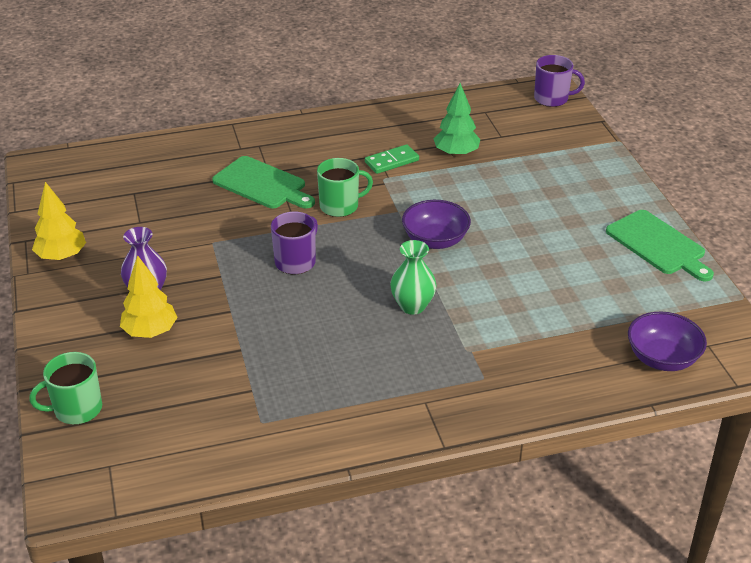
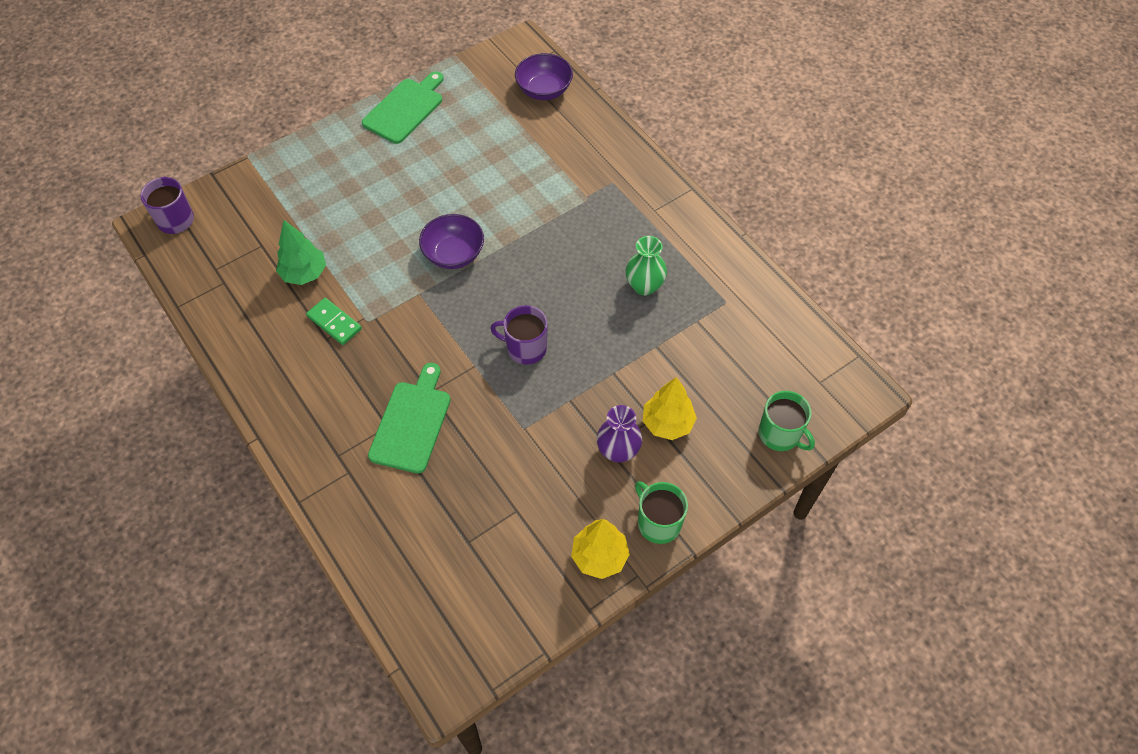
camera: 110 degrees left, 20 degrees up
green mug [317,158,373,217] -> green mug moved to [635,481,688,544]
green vase [390,240,436,315] -> green vase moved to [626,236,667,296]

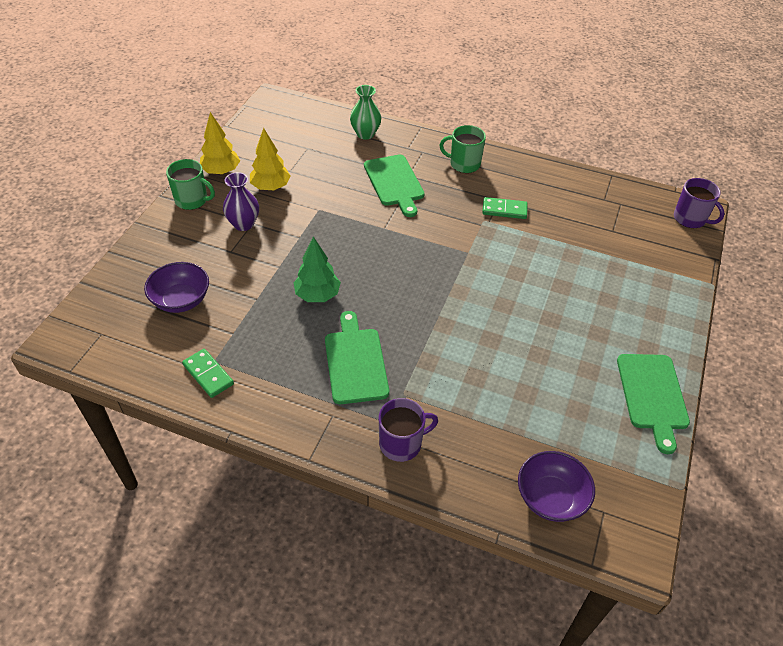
camera: 145 degrees right, 10 degrees down
green tree [276,220,326,285] -> green tree moved to [294,236,341,302]
purple bowl [419,214,484,269] -> purple bowl moved to [144,262,209,313]
purple mug [490,305,547,365] -> purple mug moved to [379,398,438,462]
green vase [626,236,667,296] -> green vase moved to [350,85,381,140]
yellow tree [643,377,697,440] -> yellow tree moved to [250,128,291,191]
green mug [759,391,815,451] -> green mug moved to [440,125,486,173]
none -> green domino [182,349,234,398]
none -> green cutting board [325,311,389,404]

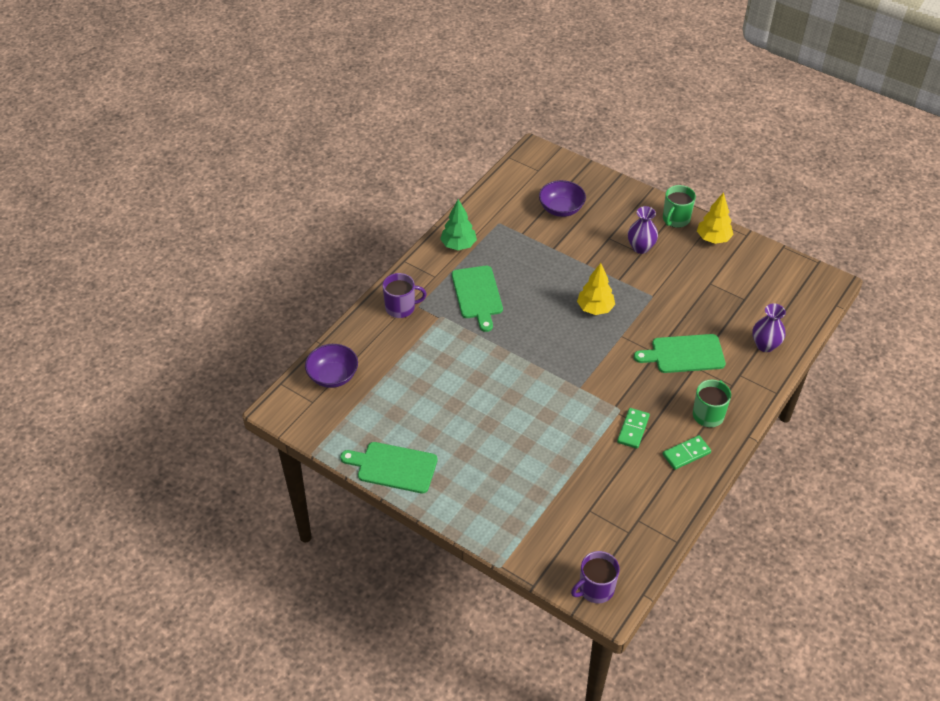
camera: 105 degrees right, 0 degrees up
green domino [182,349,234,398] -> green domino moved to [663,435,711,470]
yellow tree [250,128,291,191] -> yellow tree moved to [577,263,615,315]
green tree [294,236,341,302] -> green tree moved to [440,199,477,250]
green cutting board [325,311,389,404] -> green cutting board turned 75 degrees clockwise [452,266,503,332]
green vase [350,85,381,140] -> purple vase [752,303,786,352]
purple mug [379,398,438,462] -> purple mug turned 90 degrees counterclockwise [383,273,427,318]

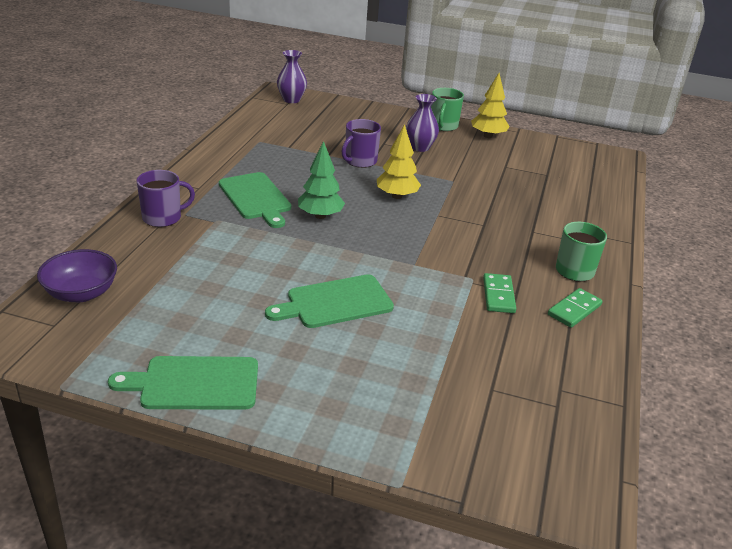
camera: 20 degrees left, 15 degrees down
green tree [440,199,477,250] -> green tree moved to [298,141,345,219]
purple bowl [539,180,586,217] -> none
purple mug [571,551,620,603] -> purple mug moved to [341,119,381,168]
green cutting board [634,334,726,373] -> green cutting board moved to [265,274,394,328]
purple vase [752,303,786,352] -> purple vase moved to [277,50,307,103]

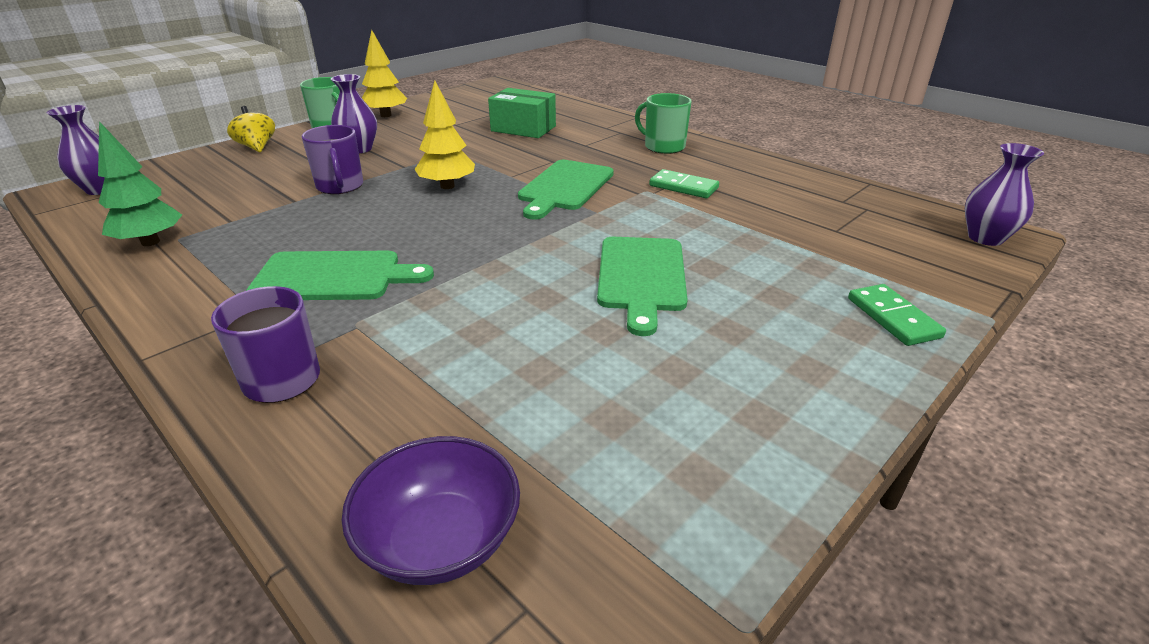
camera: 60 degrees left, 0 degrees up
green cutting board [108,356,258,410] -> green cutting board moved to [518,160,614,220]
green tree [298,141,345,219] -> green tree moved to [98,121,182,246]
green domino [548,288,603,328] -> green domino moved to [848,284,946,346]
none -> yellow spinning top [227,106,275,152]
none -> green box [488,88,556,138]
none -> purple vase [965,143,1044,246]

